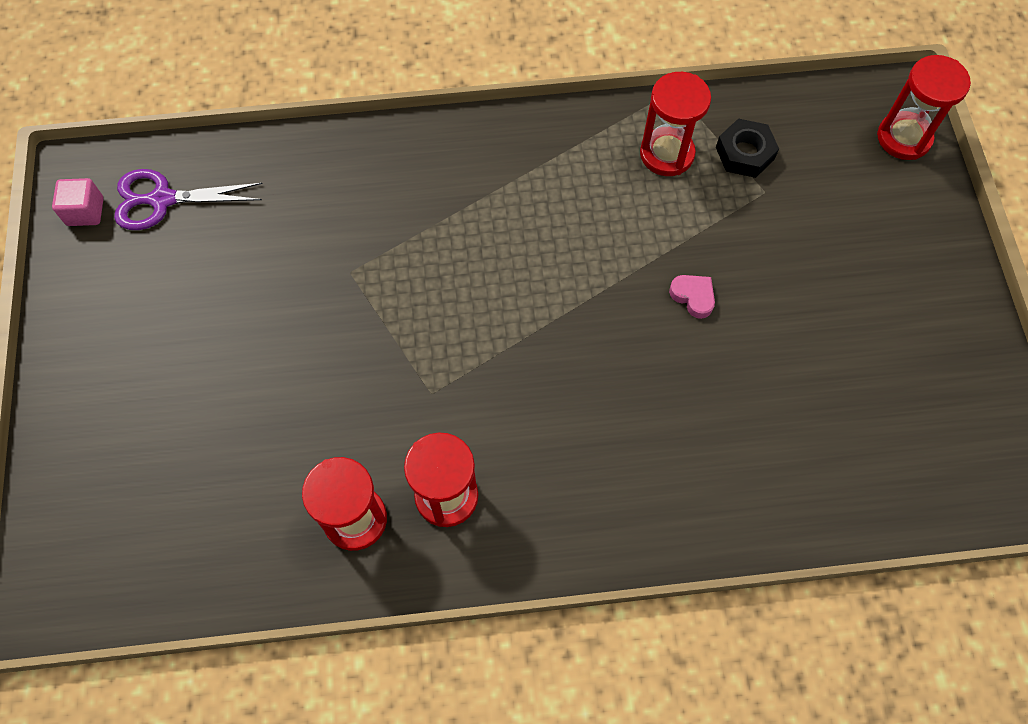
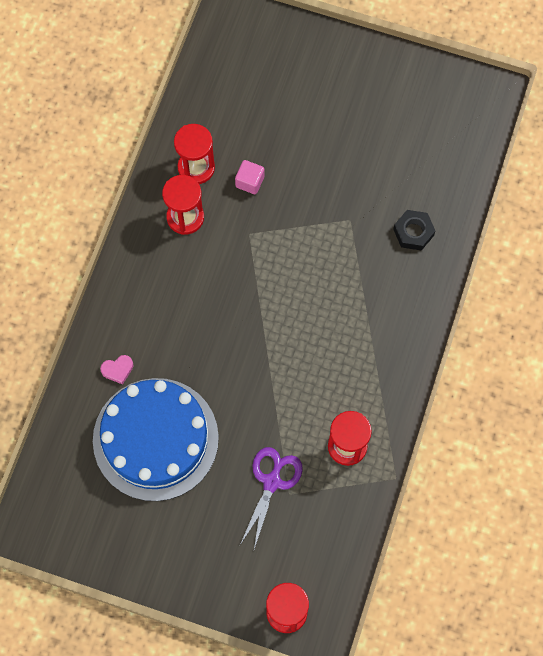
camera: 115 degrees right, 5 degrees up
pink cube [52,178,104,226] -> pink cube moved to [235,160,264,194]
purple scissors [114,169,263,230] -> purple scissors moved to [240,447,303,549]
pink heart [669,275,715,319] -> pink heart moved to [100,355,133,384]
black nut [716,118,779,178] -> black nut moved to [393,210,435,251]
none -> blue cake [93,378,219,501]

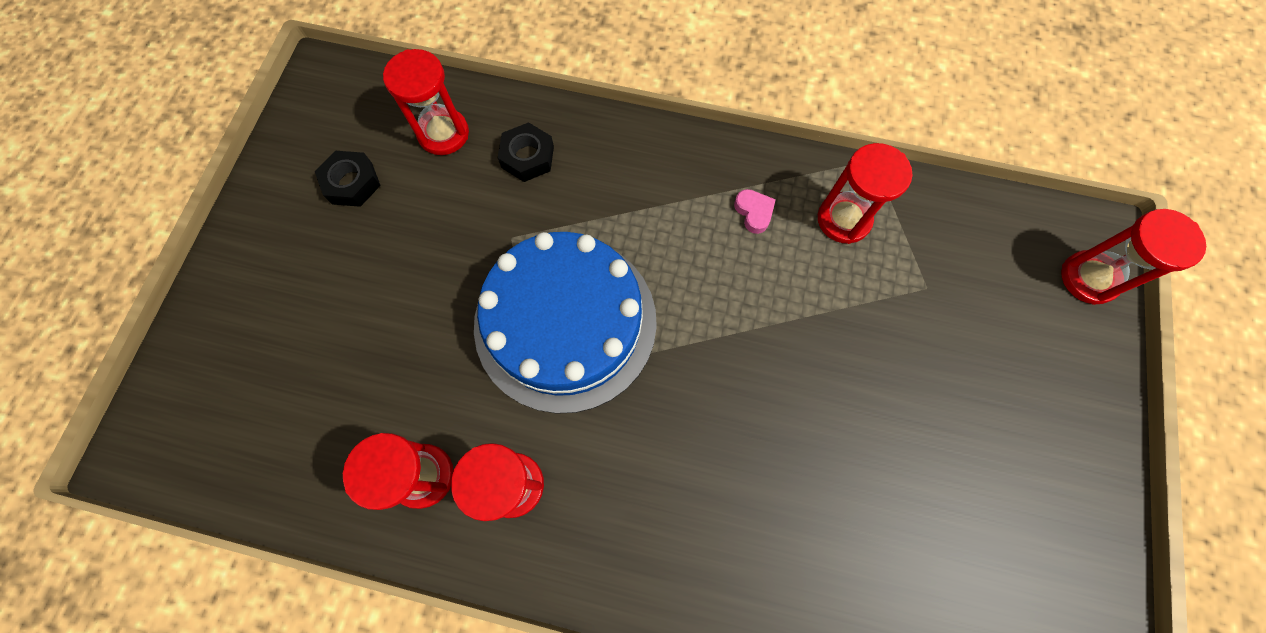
camera: 95 degrees left, 0 degrees up
blue cake [93,378,219,501] -> blue cake moved to [474,232,657,414]
pink heart [100,355,133,384] -> pink heart moved to [734,189,776,234]
pink cube [235,160,264,194] -> none
purple scissors [240,447,303,549] -> none
none -> black nut [315,151,381,207]
none -> red hourglass [383,49,469,155]

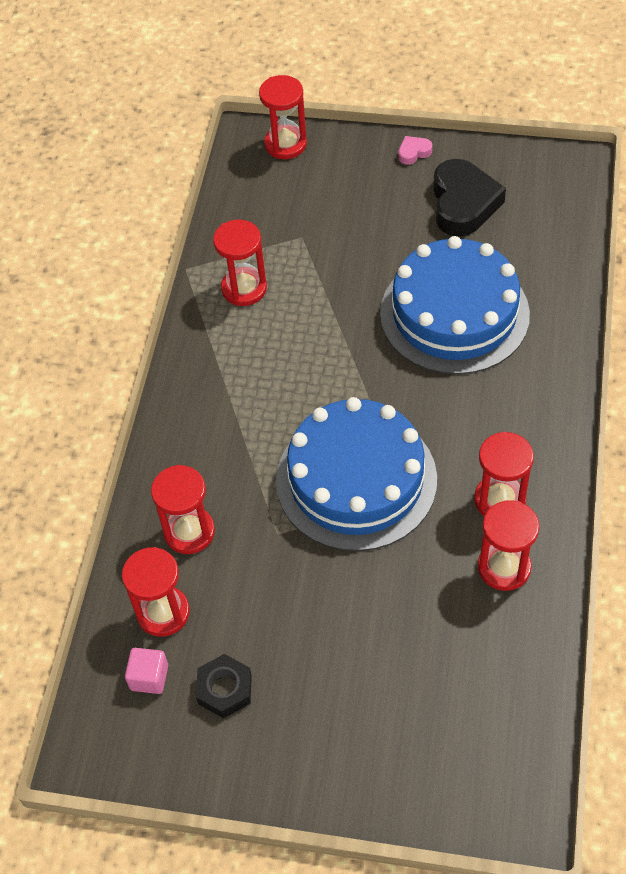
camera: 90 degrees left, 15 degrees down
black nut [498,122,554,182] -> red hourglass [151,465,215,554]
pink heart [734,189,776,234] -> pink heart moved to [398,136,432,165]
none -> pink cube [125,648,168,694]
none -> blue cake [380,236,530,375]
none -> black heart [433,159,506,237]

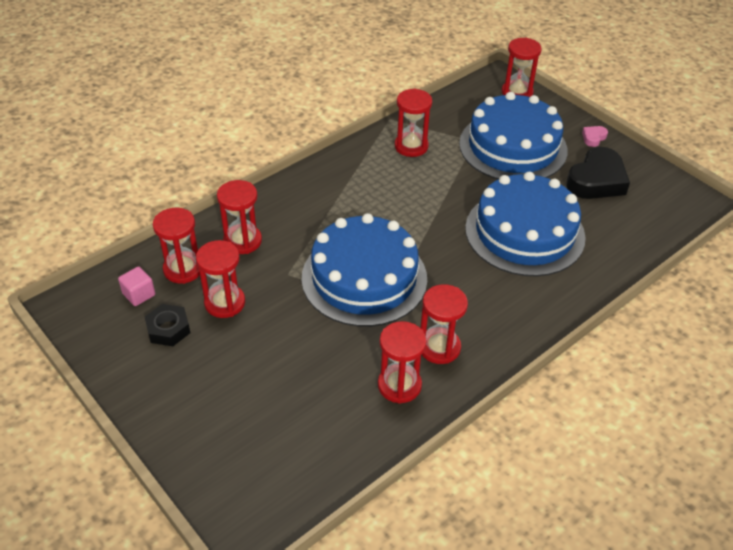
camera: 35 degrees right, 10 degrees down
pink heart [398,136,432,165] -> pink heart turned 60 degrees counterclockwise [582,126,608,147]
none -> red hourglass [196,240,245,318]
none -> blue cake [459,92,568,179]

